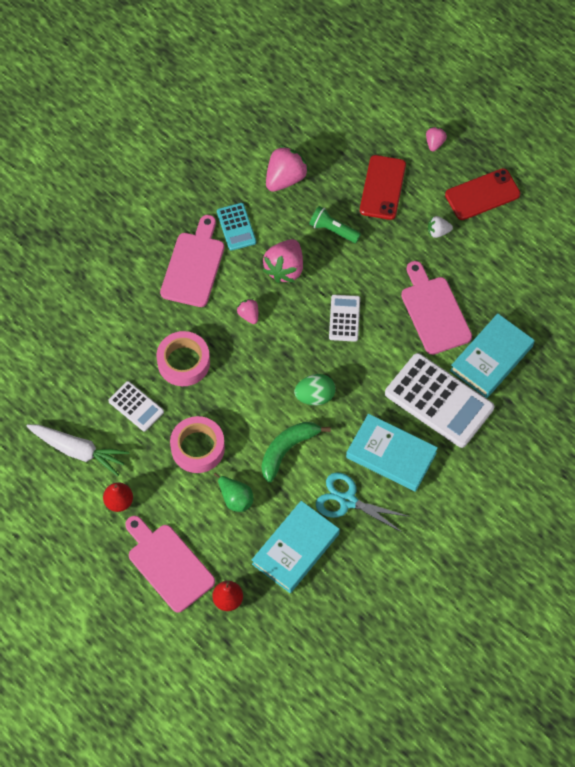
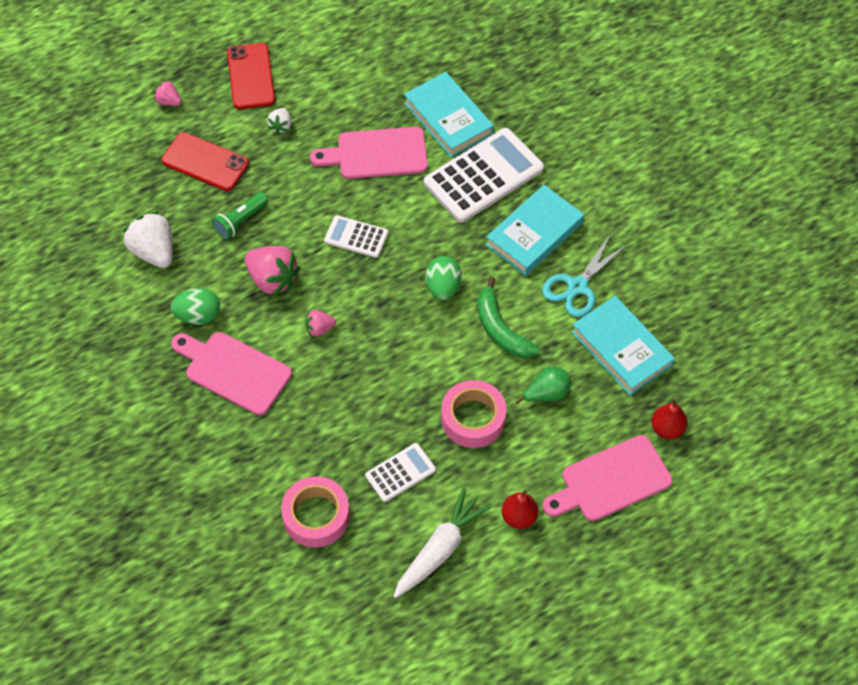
camera: 75 degrees left, 5 degrees down
pink tape [157,331,210,386] -> pink tape moved to [281,476,350,547]
turquoise calculator [217,203,256,251] -> green egg [171,288,221,325]
pink strawberry [266,145,309,192] -> white strawberry [123,212,173,268]

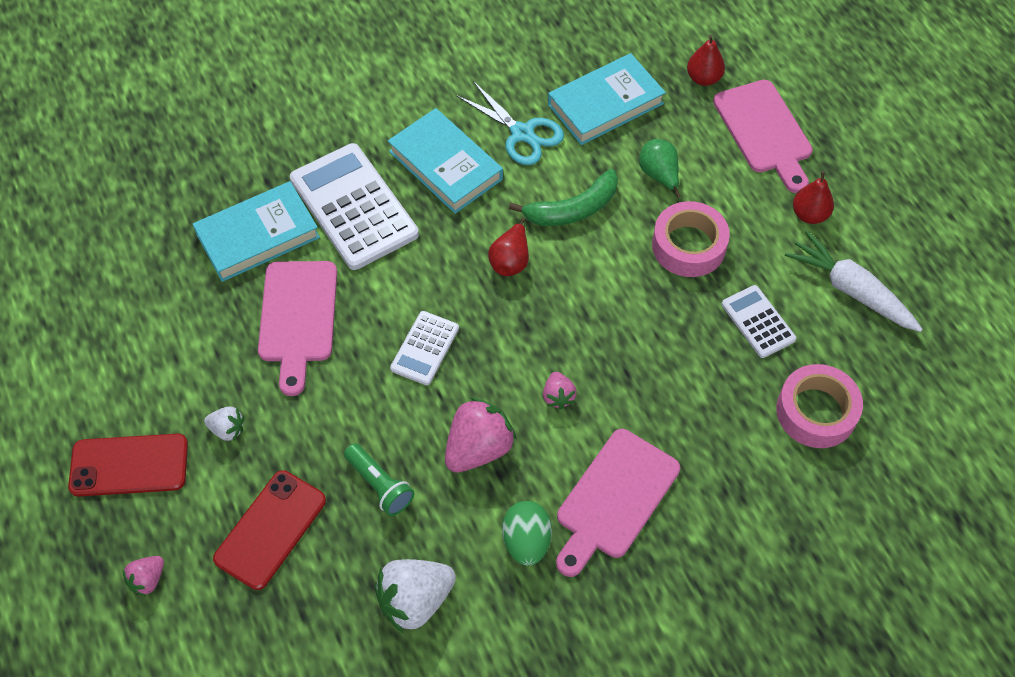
camera: 85 degrees left, 0 degrees up
green egg [426,256,462,300] -> red pear [488,218,529,276]

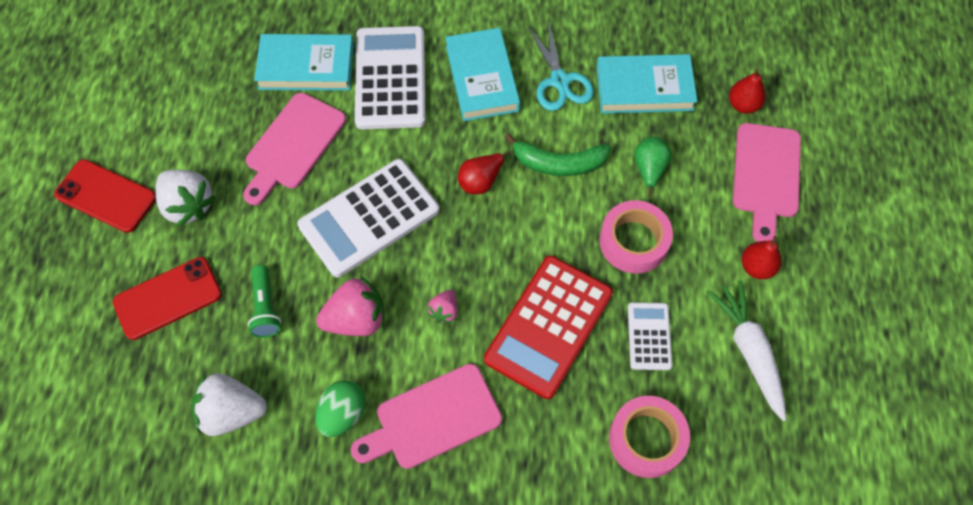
camera: 30 degrees right, 5 degrees up
pink strawberry [122,556,164,597] -> none
white strawberry [204,406,244,441] -> white strawberry [155,170,216,226], size x1.89
white calculator [390,311,459,385] -> white calculator [297,159,440,278], size x1.93
none -> red calculator [484,256,613,399]

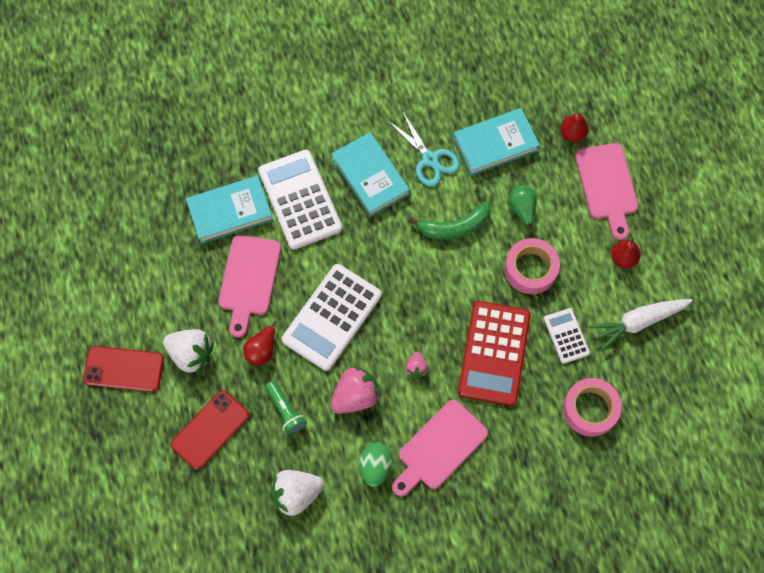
camera: 20 degrees left, 5 degrees up
red pear [458,151,510,194] -> red pear moved to [243,321,277,366]
white carrot [707,280,786,421] -> white carrot turned 75 degrees counterclockwise [589,299,693,351]

